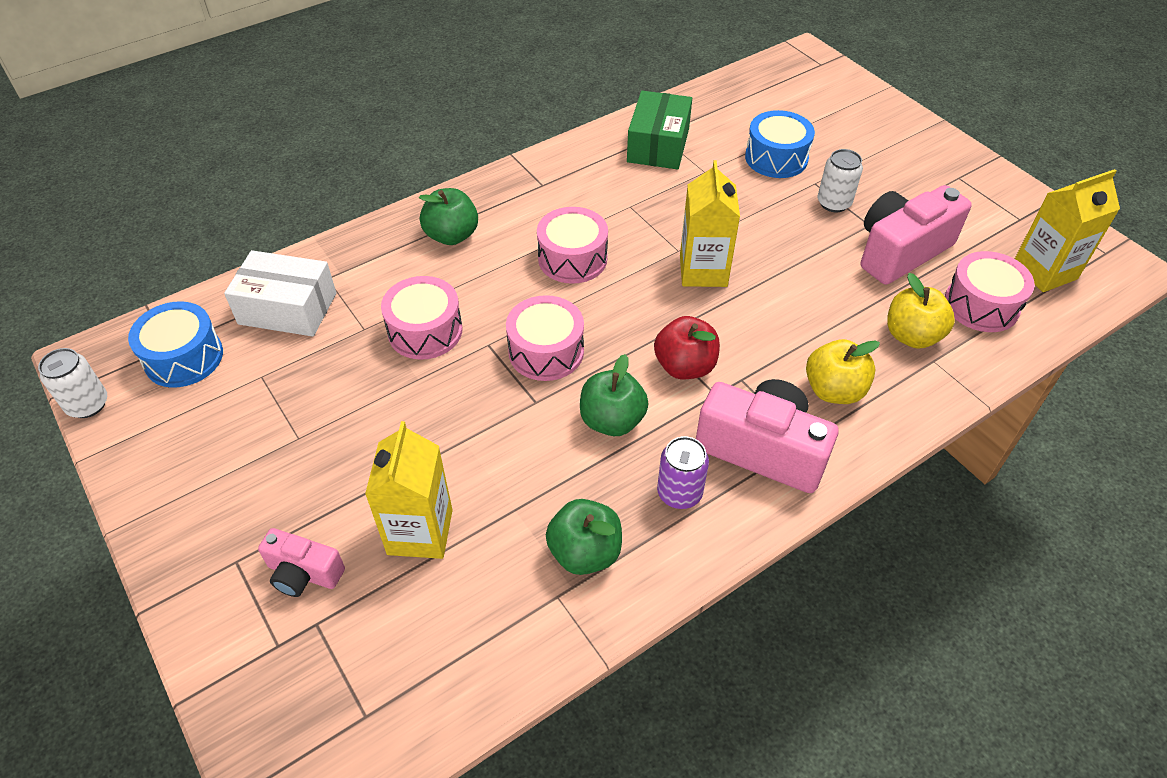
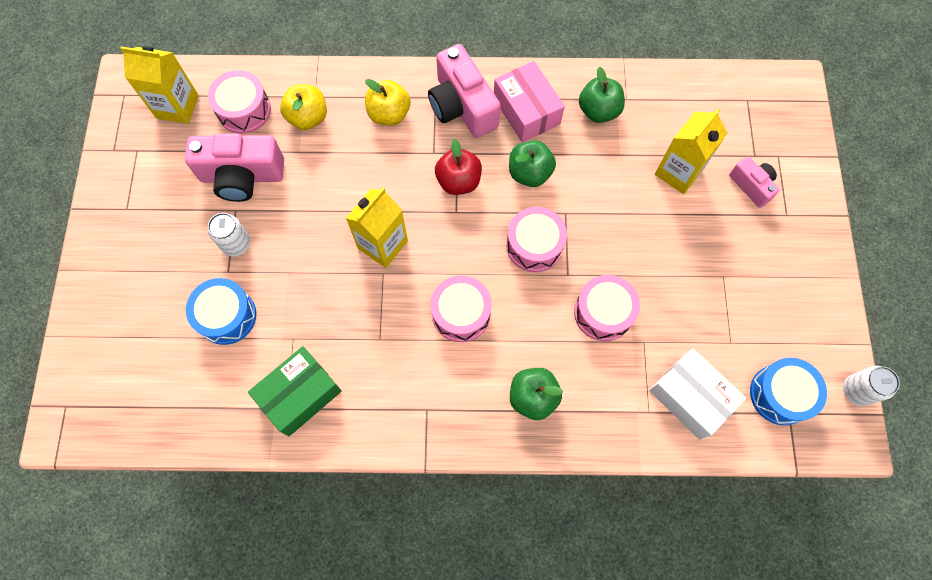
camera: 145 degrees left, 20 degrees up
purple can [657,436,709,509] -> pink box [494,61,565,143]

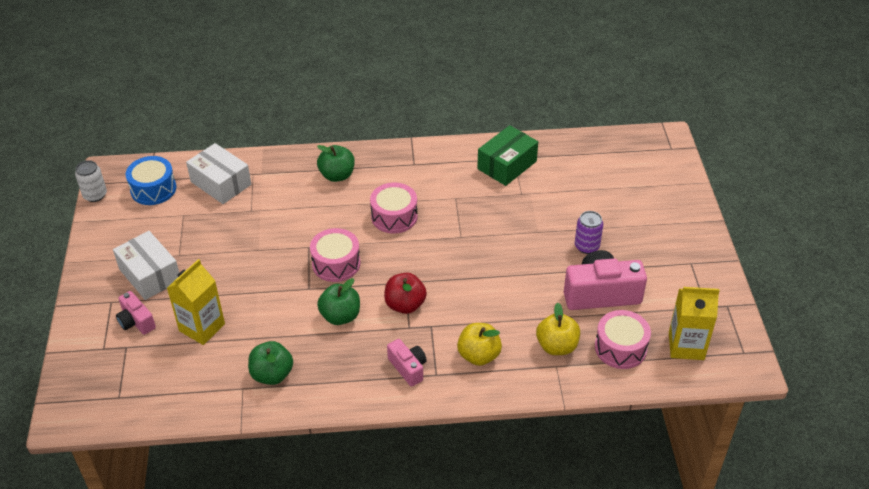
camera: 175 degrees right, 25 degrees down
blue drum [186,278,256,345] -> none
white can [208,213,251,257] -> purple can [575,211,603,254]
yellow carton [346,188,408,268] -> none
pink camera [428,44,501,138] -> pink camera [387,339,427,387], size x0.55
pink box [494,61,565,143] -> none
pink drum [574,275,640,341] -> none
none -> white box [113,231,179,300]

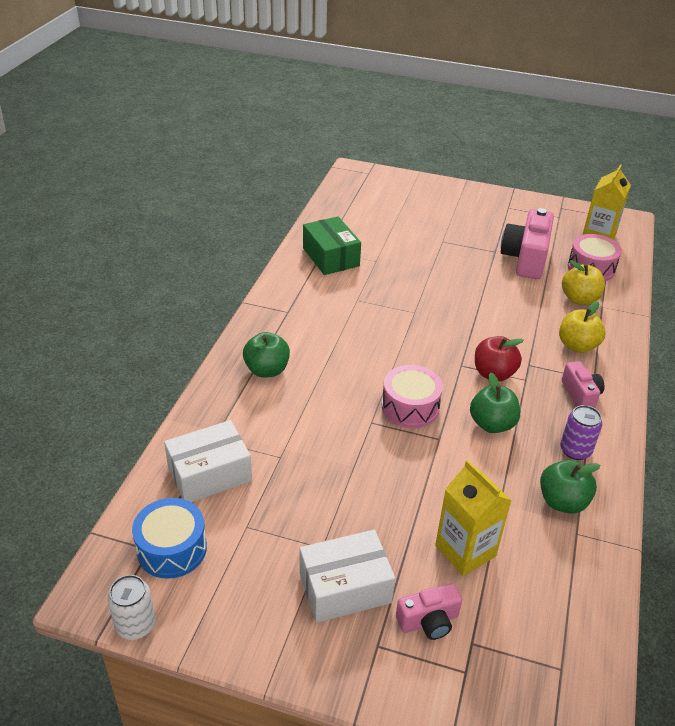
camera: 70 degrees left, 5 degrees down
pink drum [370,183,418,234] -> none
pink camera [387,339,427,387] -> pink camera turned 90 degrees clockwise [562,361,604,408]
purple can [575,211,603,254] -> purple can moved to [560,405,602,460]

